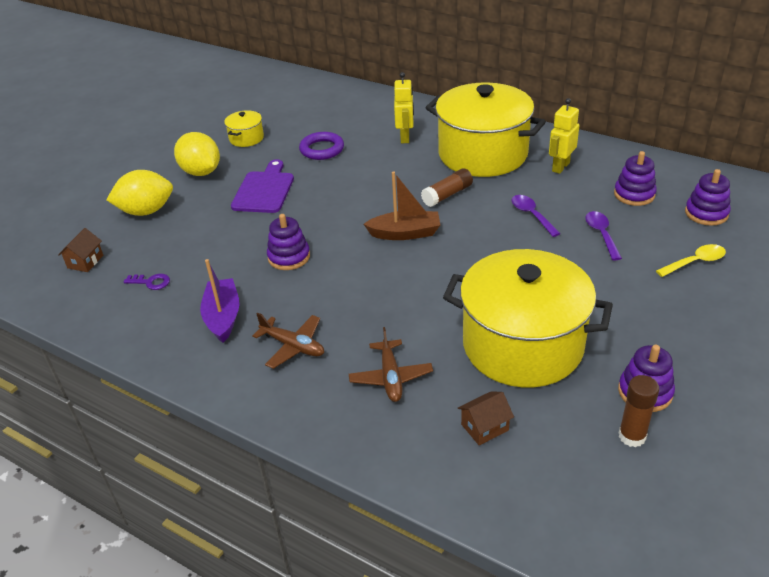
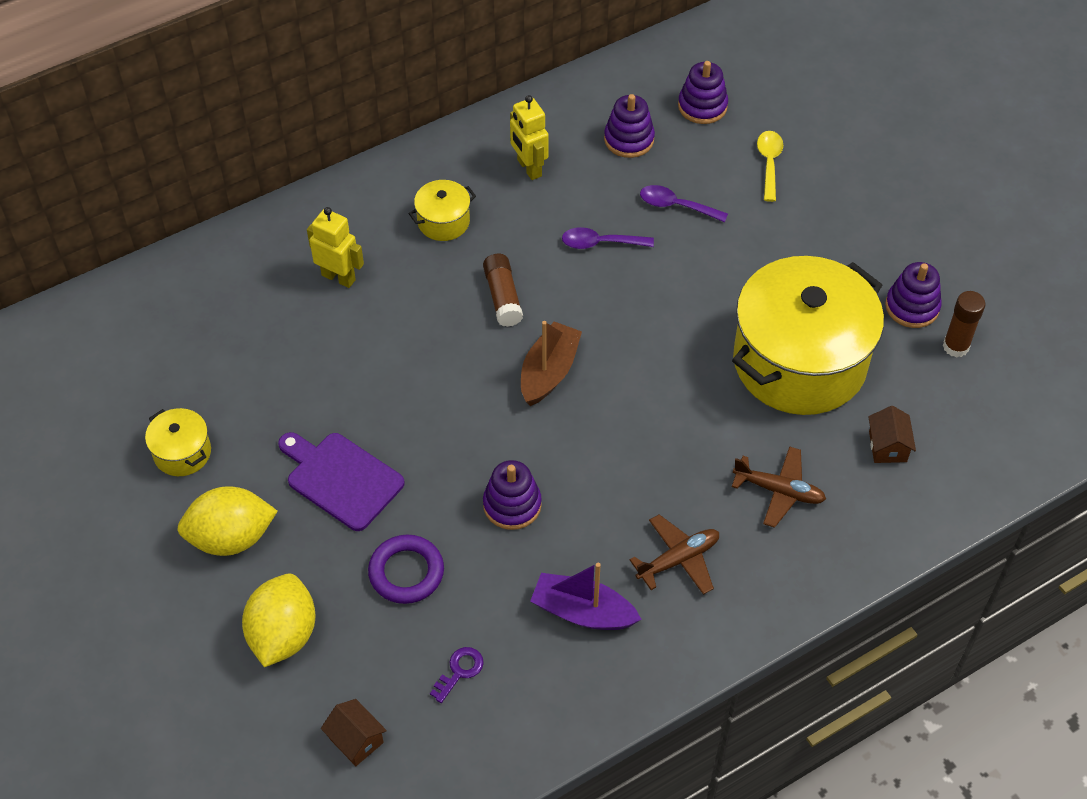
camera: 65 degrees left, 15 degrees up
purple ring [299,132,344,160] -> purple ring moved to [368,535,444,604]
yellow pot [425,82,546,177] -> yellow pot [408,180,476,241], size x0.42

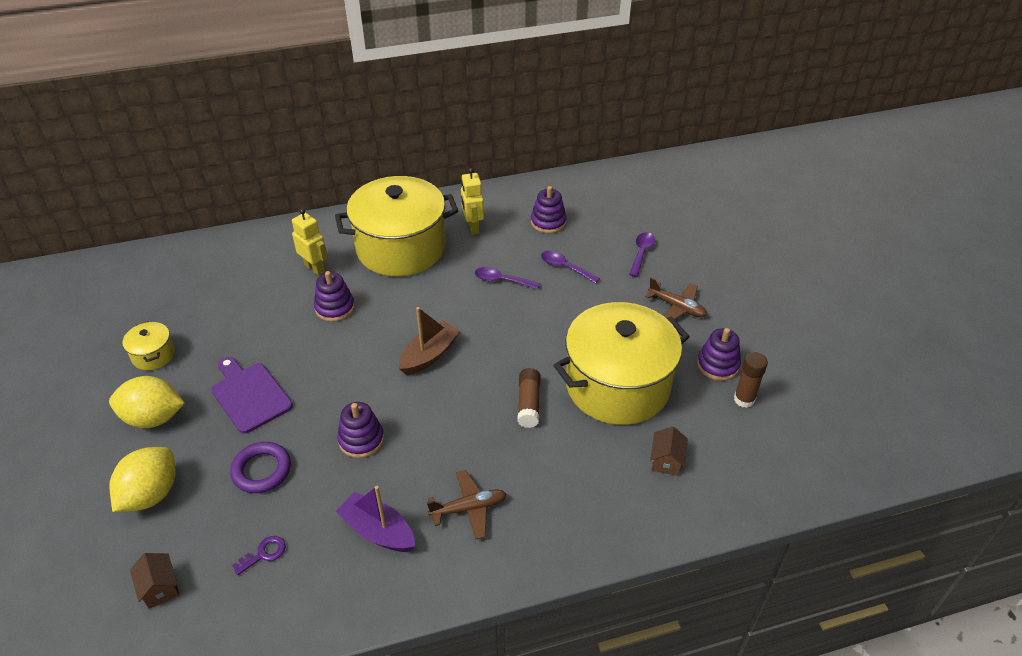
camera: 15 degrees right, 10 degrees down
yellow pot [408,180,476,241] -> yellow pot [335,176,458,277], size x2.40
brown glue stick [483,254,523,327] -> brown glue stick moved to [517,368,541,428]
purple stacking toy [678,61,728,124] -> purple stacking toy moved to [314,271,355,322]
brown plane [732,446,826,528] -> brown plane moved to [645,278,707,320]
yellow spoon [757,131,783,202] -> purple spoon [629,232,655,277]

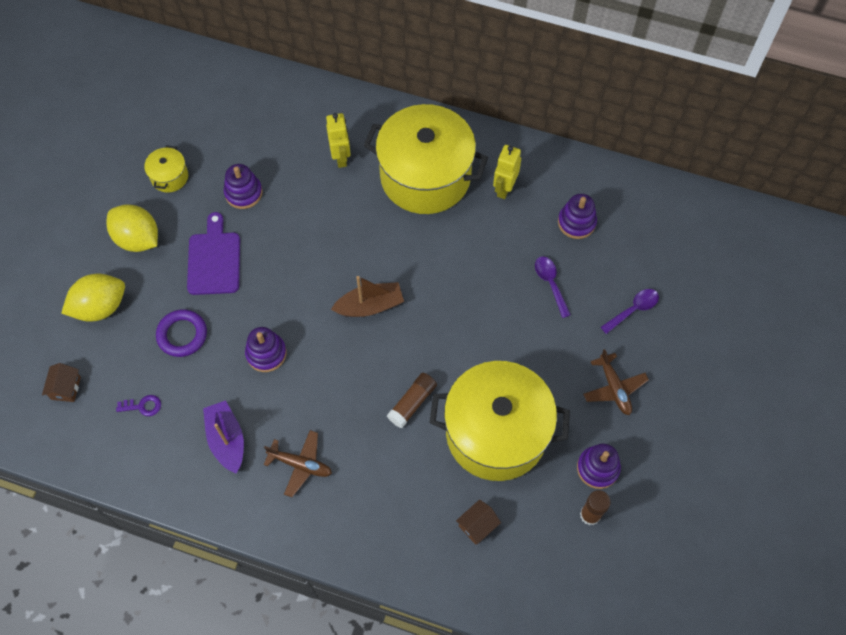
camera: 35 degrees right, 20 degrees up
purple stacking toy [314,271,355,322] -> purple stacking toy moved to [224,164,262,209]
purple spoon [475,267,540,289] -> none

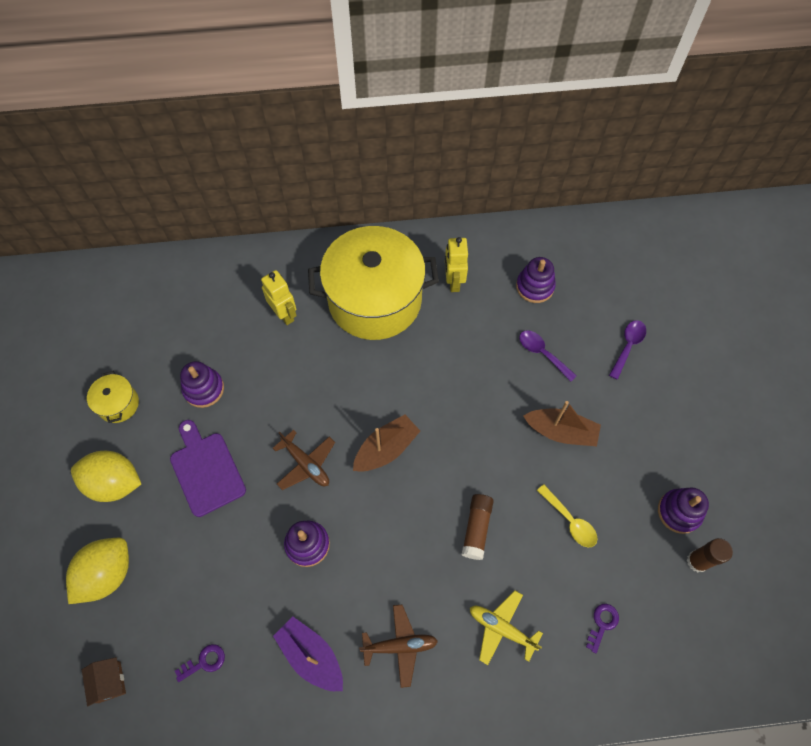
camera: 25 degrees left, 0 degrees up
purple ring [156,309,207,357] -> none
yellow pot [430,361,570,481] -> yellow spoon [537,484,597,547]
brown house [456,499,501,545] -> purple key [586,604,619,653]
brown plane [583,349,649,415] -> brown plane moved to [273,430,335,490]
none -> yellow plane [470,591,543,665]
none -> brown boat [523,401,601,446]

